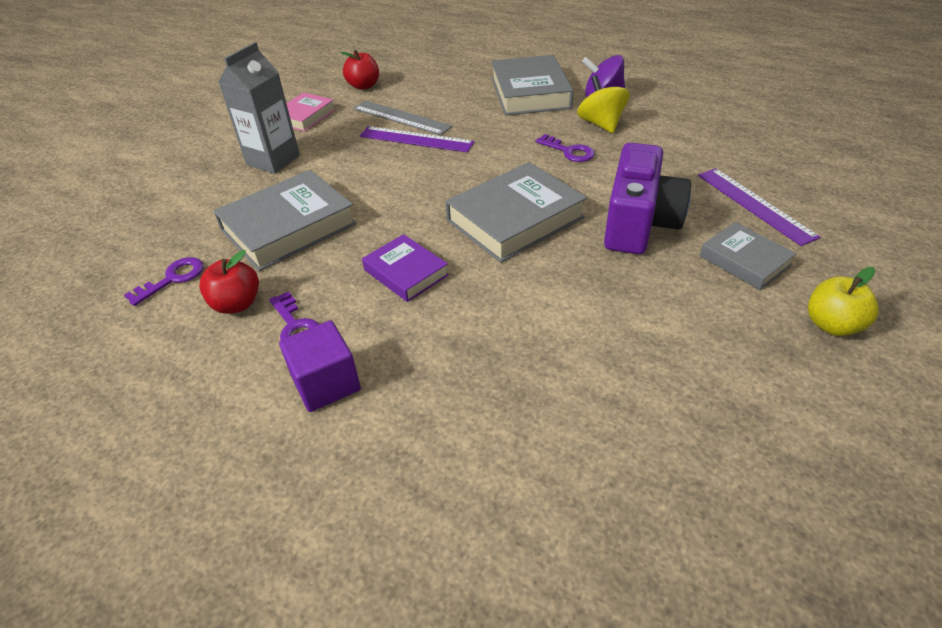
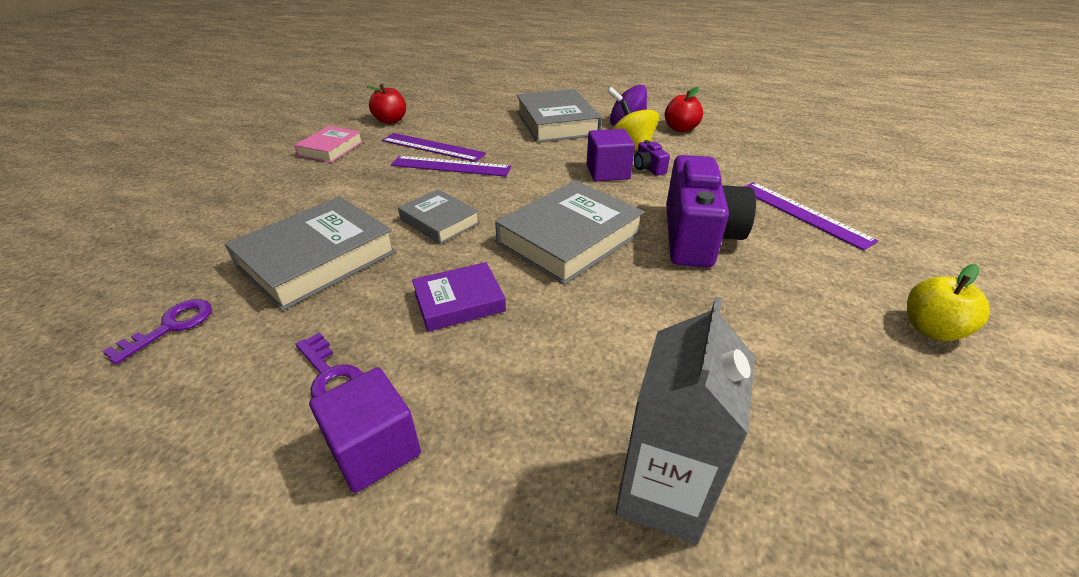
camera: 10 degrees left, 5 degrees down
red apple [199,250,259,314] -> red apple moved to [664,87,703,132]
grey carton [219,42,300,174] -> grey carton moved to [616,296,755,544]
grey ruler [353,101,452,135] -> purple ruler [382,133,486,162]
purple book [362,234,449,302] -> purple book turned 60 degrees counterclockwise [412,262,506,332]
purple key [536,134,595,162] -> purple cube [586,129,635,181]
grey book [700,222,797,290] -> grey book moved to [398,189,480,244]
none -> purple camera [634,140,670,176]

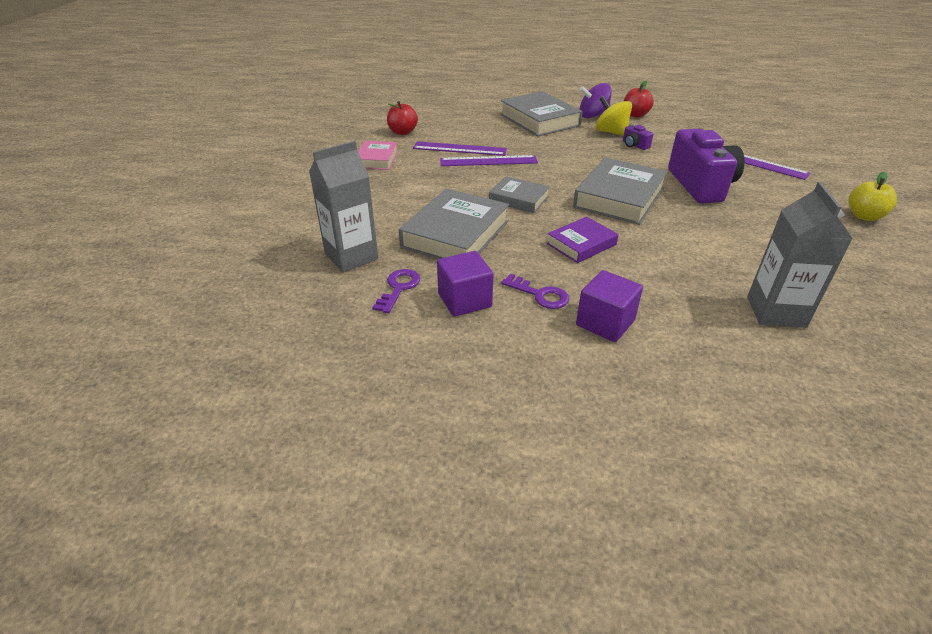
camera: 15 degrees left, 0 degrees up
purple cube [586,129,635,181] -> purple cube moved to [437,251,494,317]
none -> grey carton [309,141,378,272]

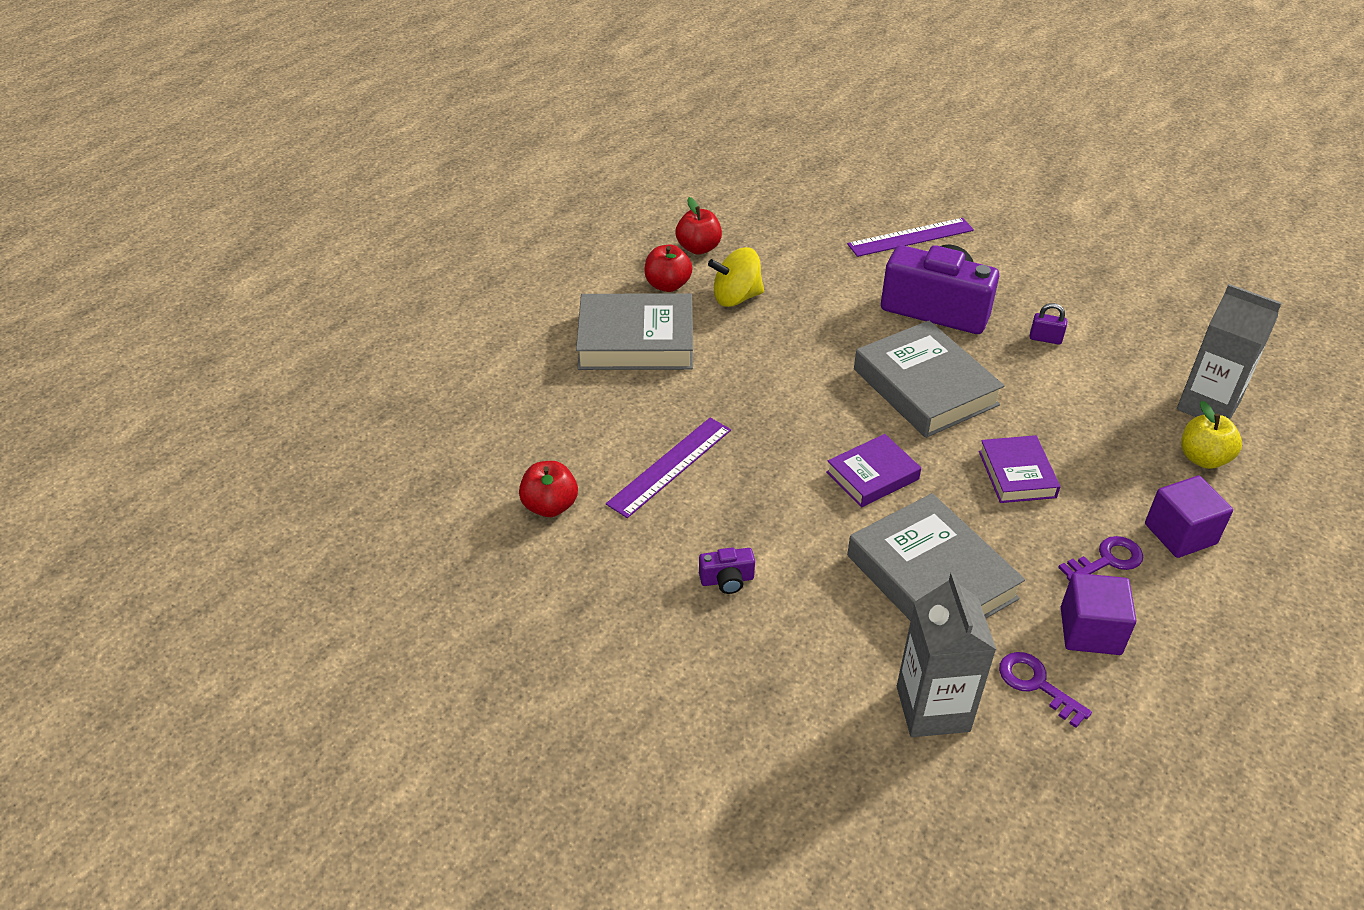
camera: 60 degrees left, 5 degrees up
pink book [358,141,398,170] -> none
purple ruler [440,155,538,166] -> none
grey book [489,176,550,213] -> purple book [826,434,921,507]
purple spinning top [580,83,612,118] -> red apple [644,245,692,292]
purple camera [623,124,653,150] -> purple camera moved to [699,547,755,594]
yellow apple [848,172,897,221] -> yellow apple moved to [1181,401,1242,469]
none -> purple padlock [1030,303,1067,345]

